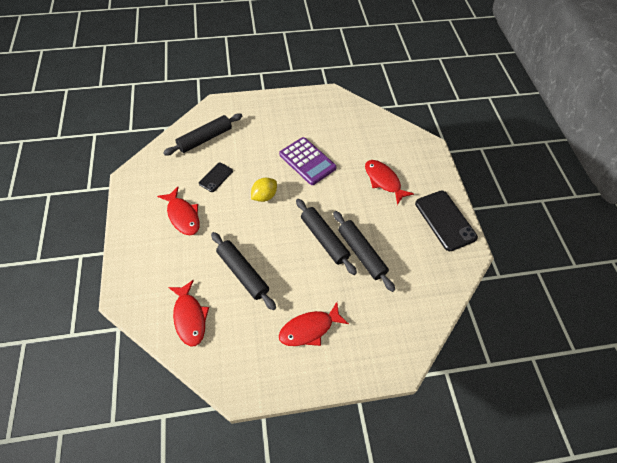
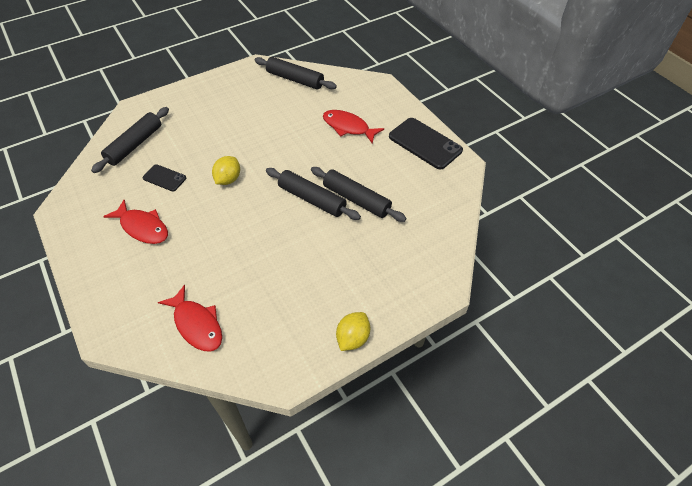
camera: 20 degrees left, 5 degrees down
black phone [199,162,233,192] -> black phone turned 75 degrees counterclockwise [143,164,186,191]
black rolling pin [211,232,276,310] -> black rolling pin moved to [255,57,337,90]
purple calculator [279,137,337,185] -> none
red fish [279,302,349,346] -> none
none -> yellow lemon [336,312,370,351]

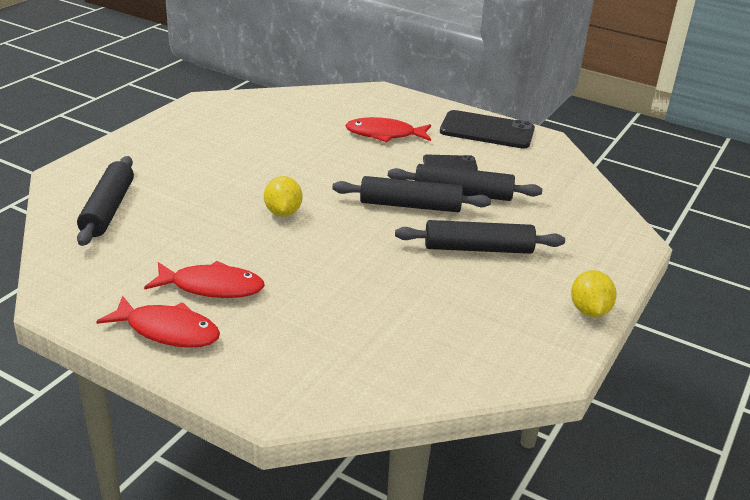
camera: 30 degrees left, 20 degrees down
black phone [143,164,186,191] -> black phone moved to [423,155,478,171]
red fish [158,285,222,351] -> red fish moved to [96,296,220,348]
black rolling pin [255,57,337,90] -> black rolling pin moved to [395,220,565,254]

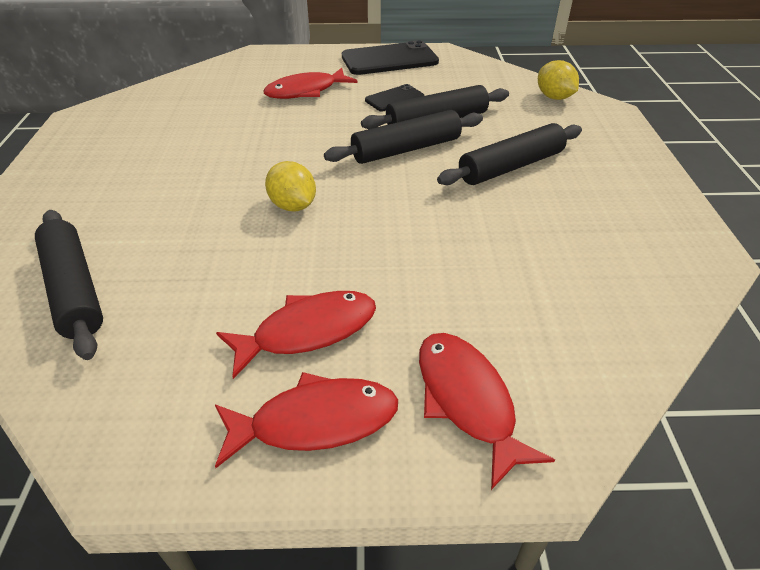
camera: 30 degrees left, 10 degrees up
yellow lemon [571,270,617,317] -> yellow lemon moved to [538,60,579,100]
none -> red fish [419,333,555,490]

